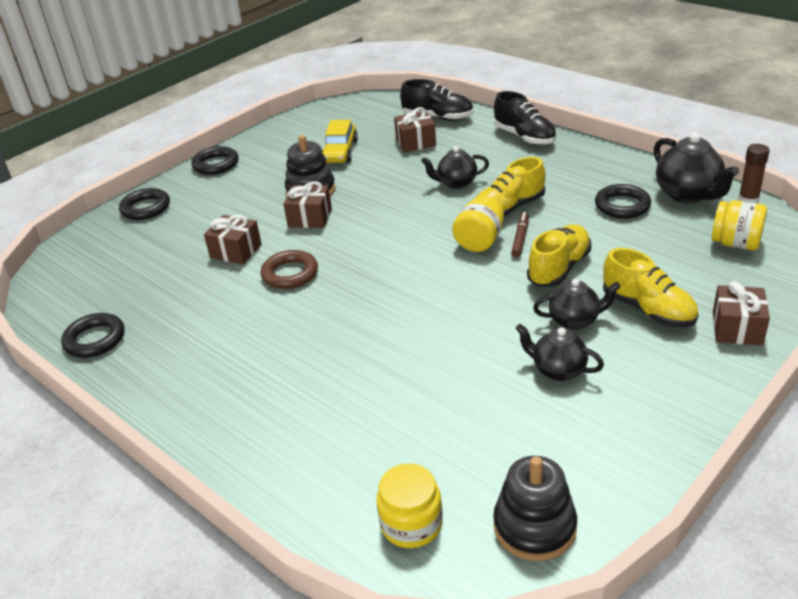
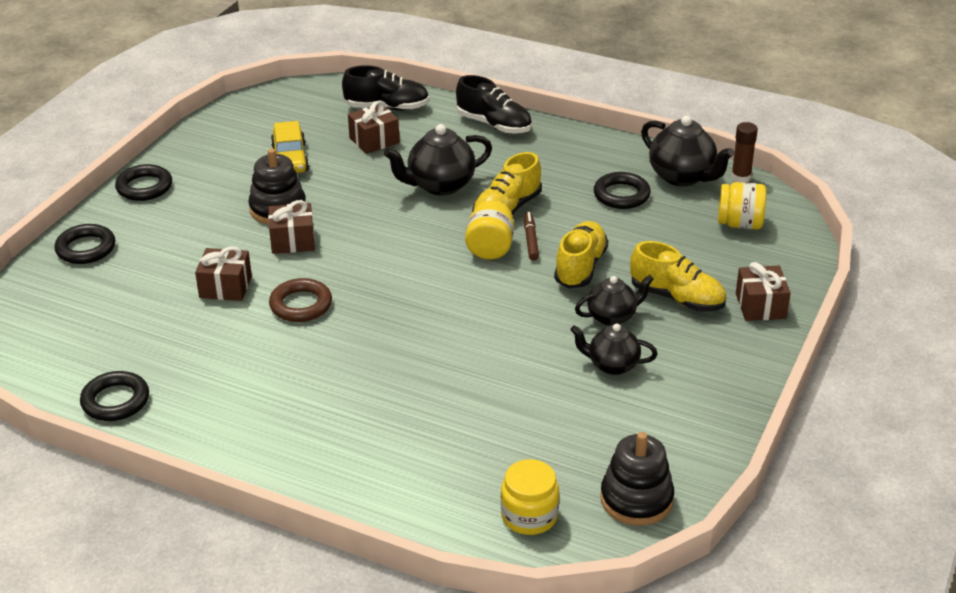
camera: 20 degrees left, 0 degrees up
black teapot [421,146,489,189] -> black teapot [384,124,492,196], size x1.54

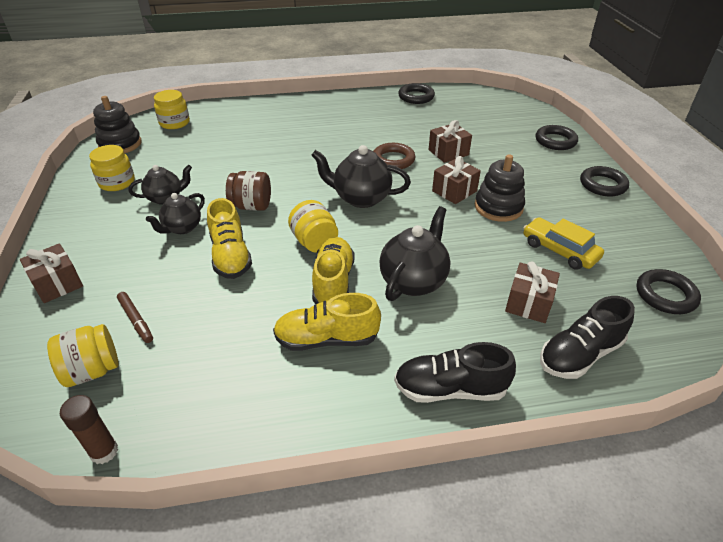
camera: 145 degrees right, 5 degrees up
brown marker [524,212,539,261] -> brown marker moved to [117,292,153,343]
black ring [594,172,651,209] -> black ring moved to [636,269,701,314]
yellow shoe [630,241,726,312] -> yellow shoe moved to [273,293,381,351]
black teapot [641,115,734,187] -> black teapot moved to [311,145,411,208]
none -> yellow jar [89,145,135,191]
none -> brown jar [226,171,271,211]

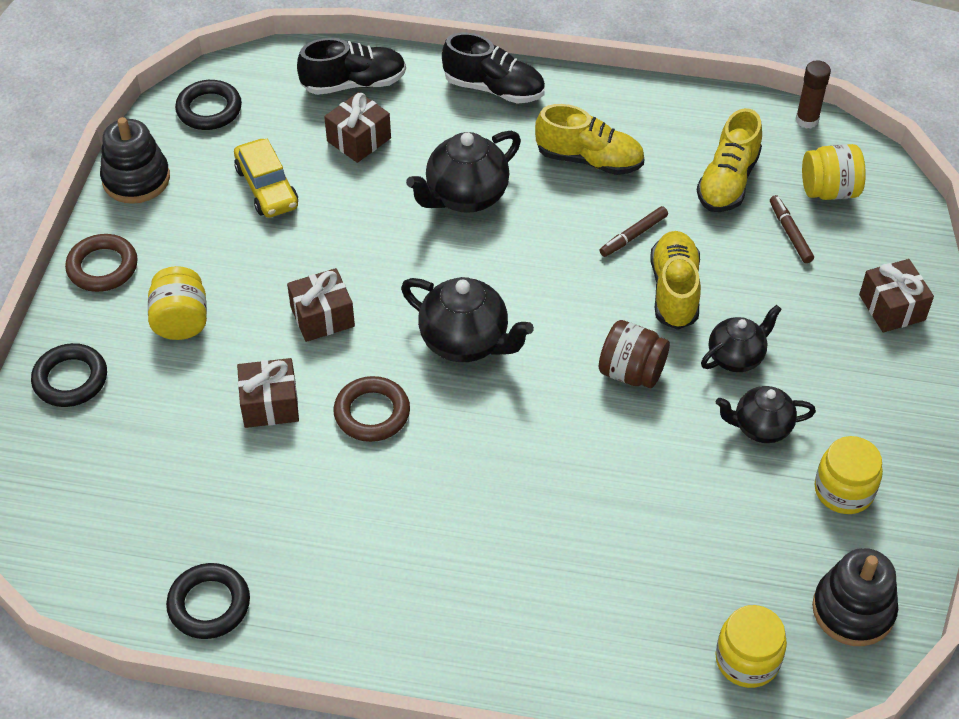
camera: 160 degrees left, 10 degrees up
yellow jar [288,200,338,253] -> yellow jar moved to [148,266,207,340]
yellow shoe [312,237,355,304] -> yellow shoe moved to [697,108,762,212]
black stacking toy [475,155,525,222] -> black stacking toy moved to [100,117,170,204]
black ring [580,166,629,196] -> brown ring [65,234,138,292]
none -> brown marker [600,206,668,257]

